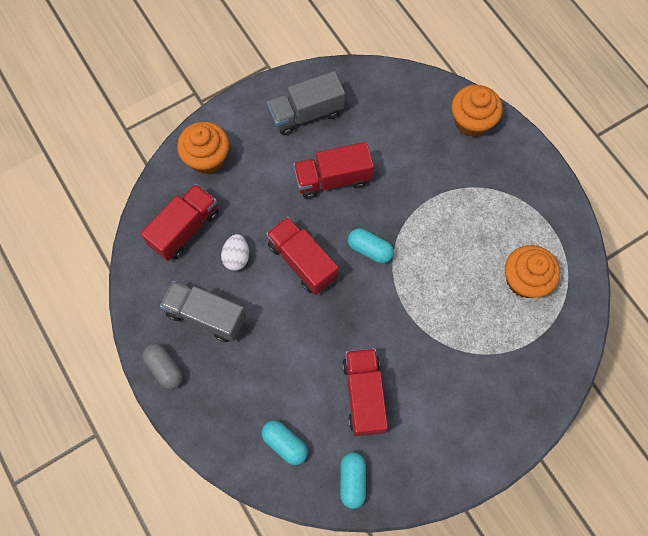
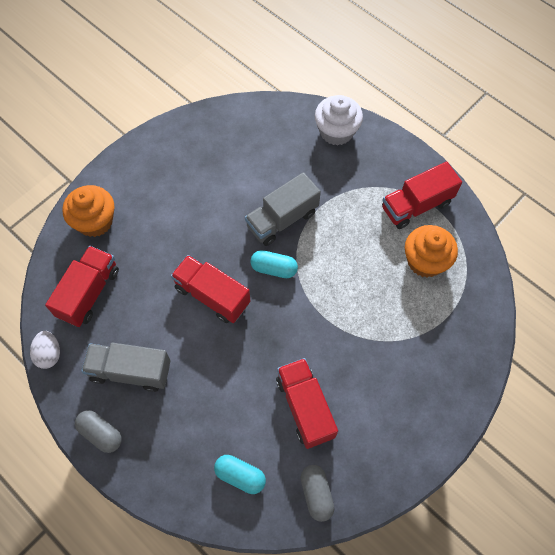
camera: 15 degrees left, 5 degrees down
white egg [221,234,249,271] -> white egg moved to [30,331,60,369]
grey truck [267,71,345,135] -> grey truck moved to [245,172,321,246]
red truck [293,142,374,199] -> red truck moved to [382,161,462,229]
turquoise capsule [340,452,366,509] -> grey capsule [301,465,334,522]
orange cupcake [451,85,503,137] -> white cupcake [315,95,363,146]

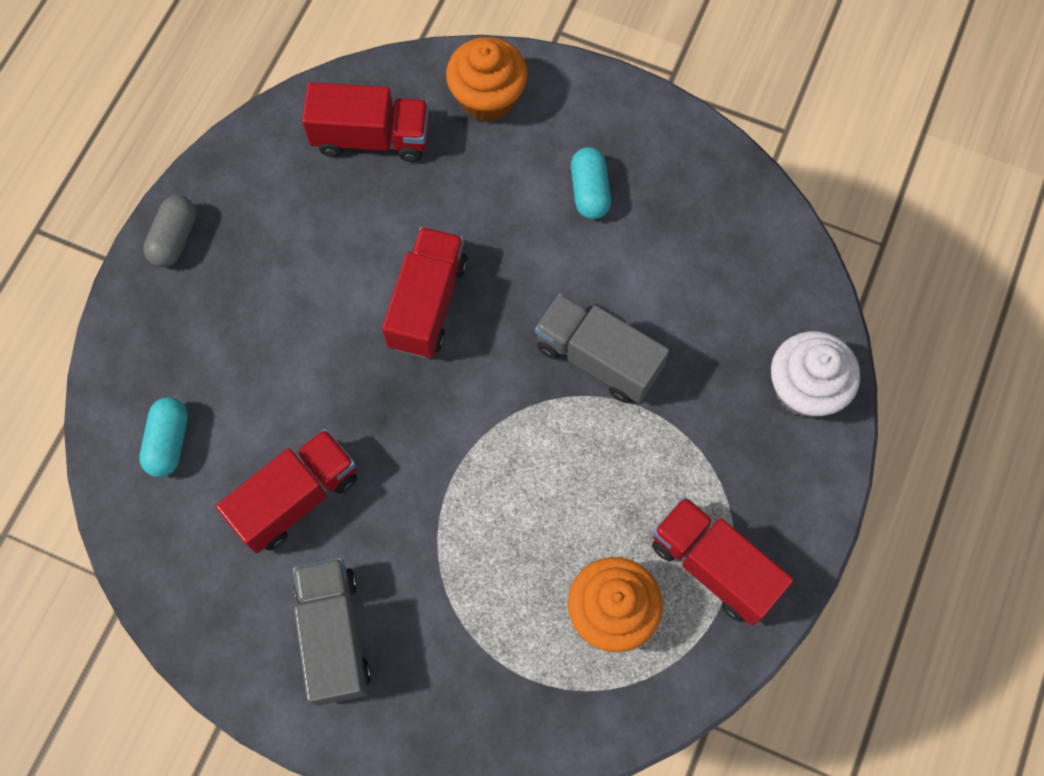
camera: 70 degrees right, 5 degrees up
white egg [30,331,60,369] -> none
grey truck [81,342,171,392] -> grey truck moved to [293,558,371,706]
turquoise capsule [250,250,298,278] -> turquoise capsule moved to [571,147,611,219]
grey capsule [301,465,334,522] -> none

